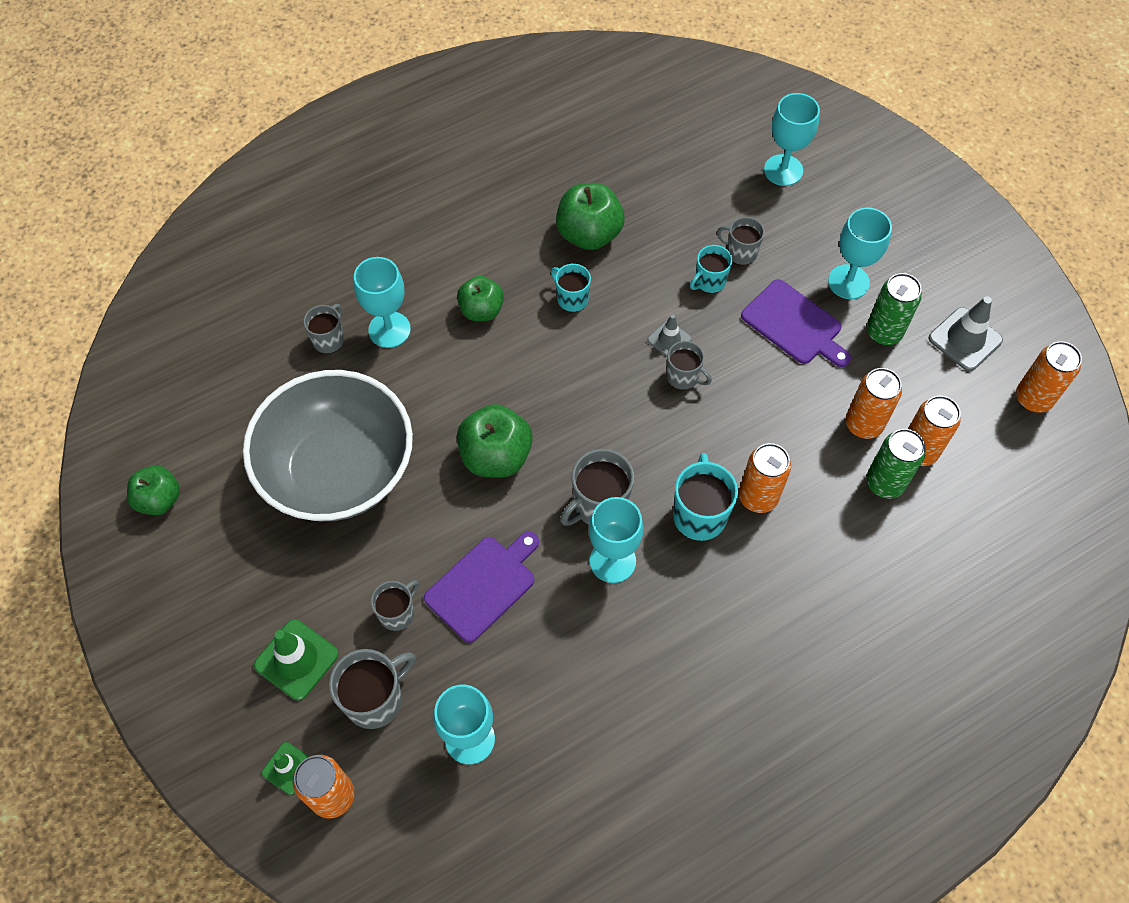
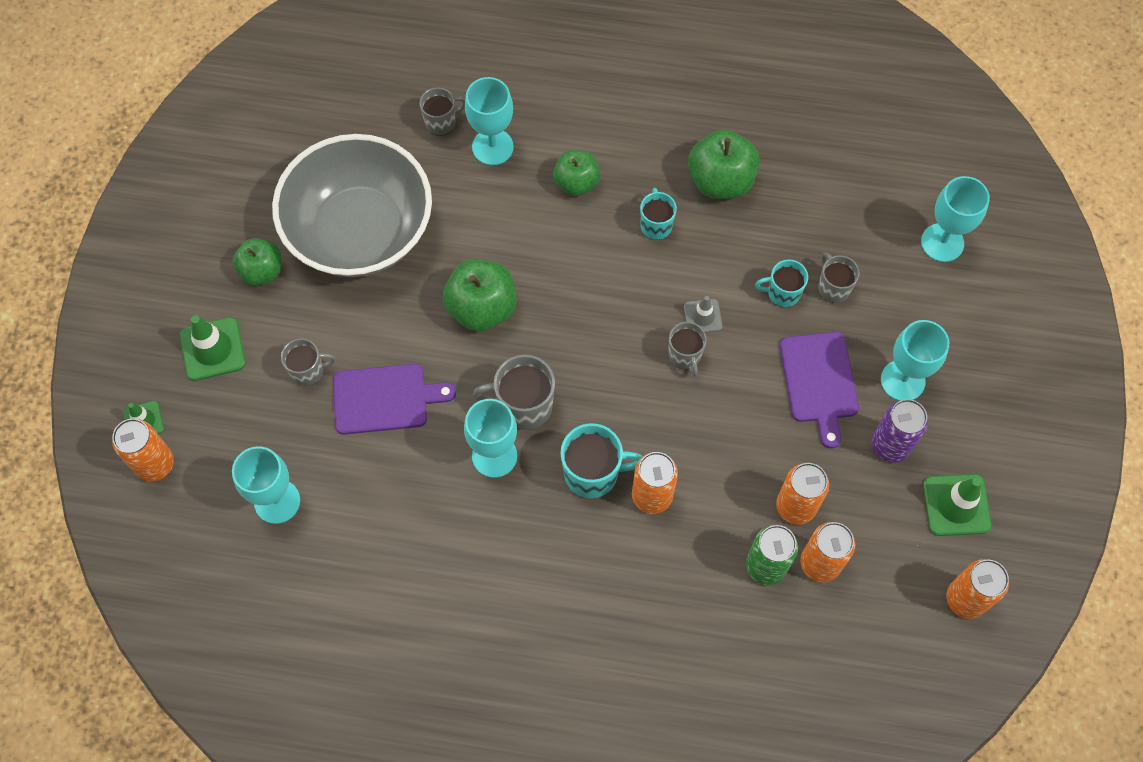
camera: 40 degrees right, 5 degrees up
green apple [127,465,180,515] -> green apple moved to [232,238,281,286]
grey mug [329,649,416,729] -> none
turquoise mug [673,453,738,541] -> turquoise mug turned 45 degrees clockwise [560,423,643,498]
green can [867,273,922,345] -> purple can [872,399,928,463]
grey traffic cone [929,296,1003,371] -> green traffic cone [923,474,992,536]

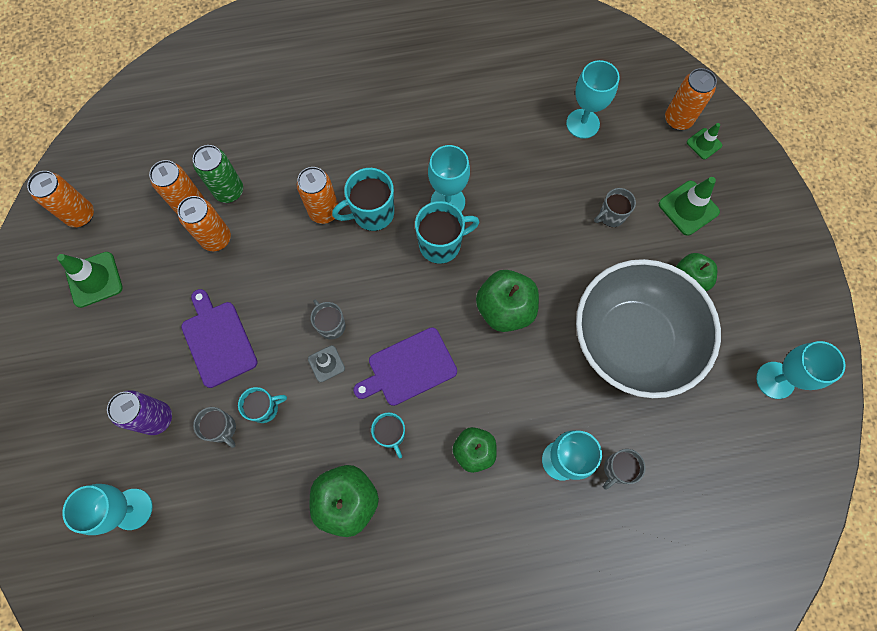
camera: 160 degrees right, 5 degrees up
purple cutting board [333,364,456,435] -> purple cutting board moved to [353,327,457,406]
grey mug [473,354,555,430] -> turquoise mug [415,201,479,264]
purple can [872,399,928,463] -> purple can moved to [107,390,172,435]
turquoise goblet [881,320,949,401] -> turquoise goblet moved to [756,341,845,399]

